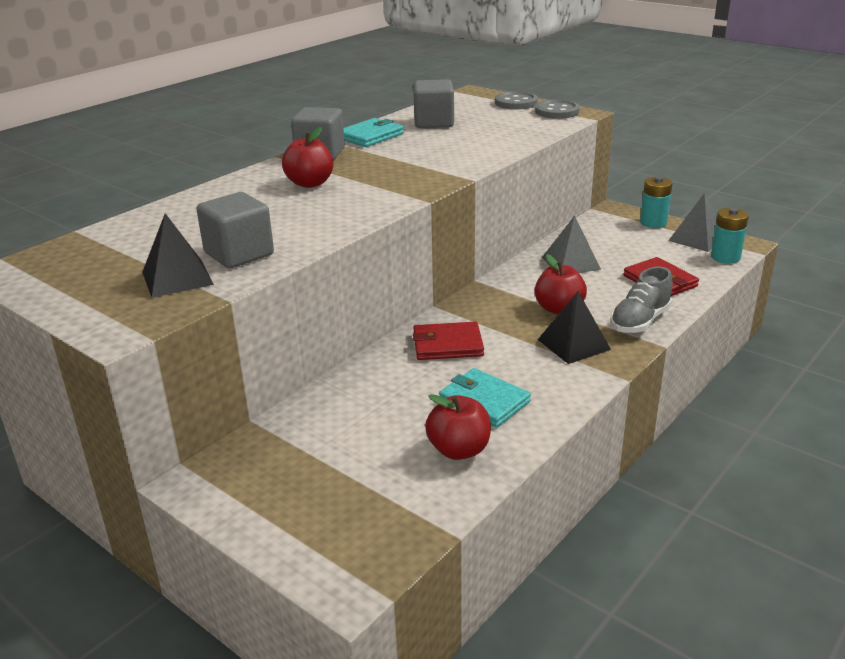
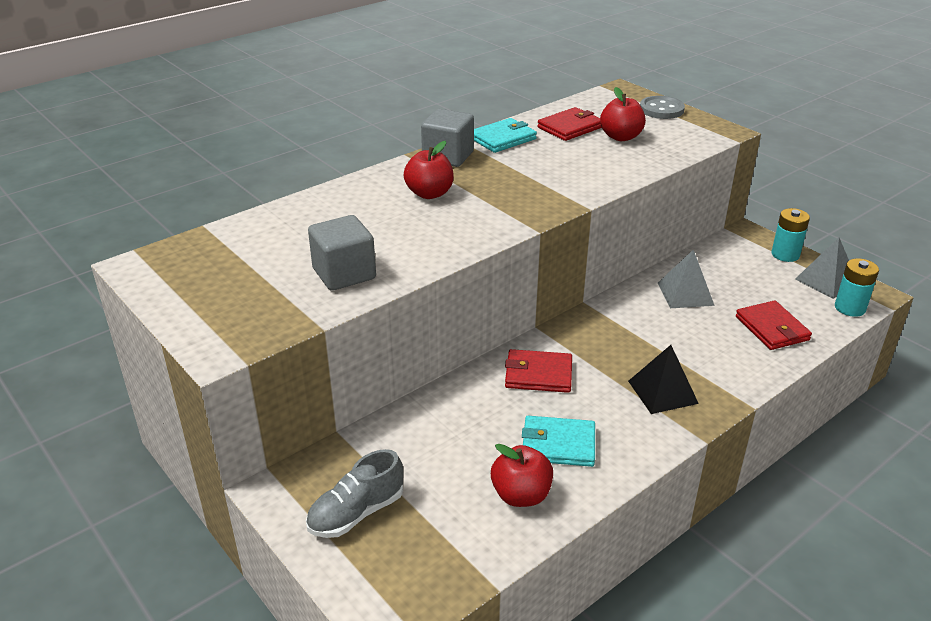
camera: 10 degrees right, 5 degrees up
black pyramid [142,213,214,298] -> none
grey cube [413,79,454,128] -> red wallet [537,107,602,141]
turquoise wallet [439,368,531,428] -> turquoise wallet turned 45 degrees counterclockwise [522,416,595,467]
grey button [535,100,580,119] -> none
red apple [535,254,587,314] -> red apple moved to [600,87,646,141]
grey shoe [610,267,673,333] -> grey shoe moved to [306,449,403,538]

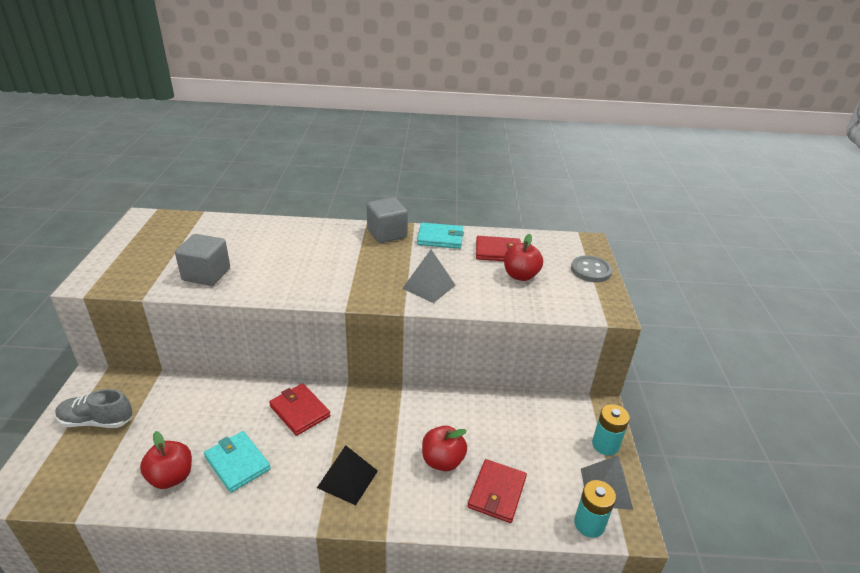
camera: 40 degrees right, 0 degrees up
red apple [404,141,454,199] -> red apple moved to [422,426,467,471]
grey pyramid [658,250,715,308] -> grey pyramid moved to [402,249,455,303]

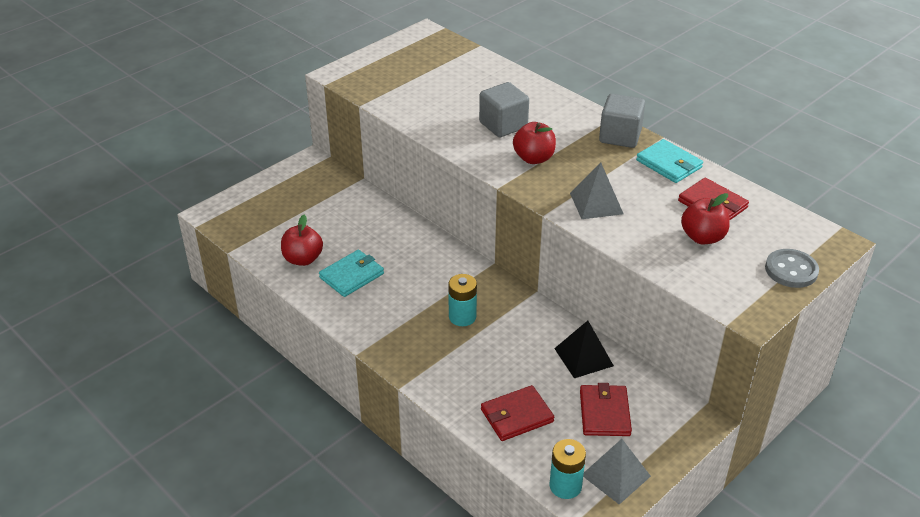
camera: 45 degrees right, 5 degrees up
grey shoe [55,389,133,428] -> none
grey cube [175,234,230,286] -> grey cube moved to [479,82,529,137]
turquoise wallet [204,431,271,493] -> turquoise wallet turned 45 degrees clockwise [319,250,384,297]
red wallet [269,383,330,436] -> red wallet moved to [580,383,632,436]
black pyramid [317,445,378,505] -> black pyramid moved to [554,321,614,378]
red apple [422,426,467,471] -> red apple moved to [513,122,556,164]
turquoise battery [592,404,630,456] -> turquoise battery moved to [448,274,477,326]

